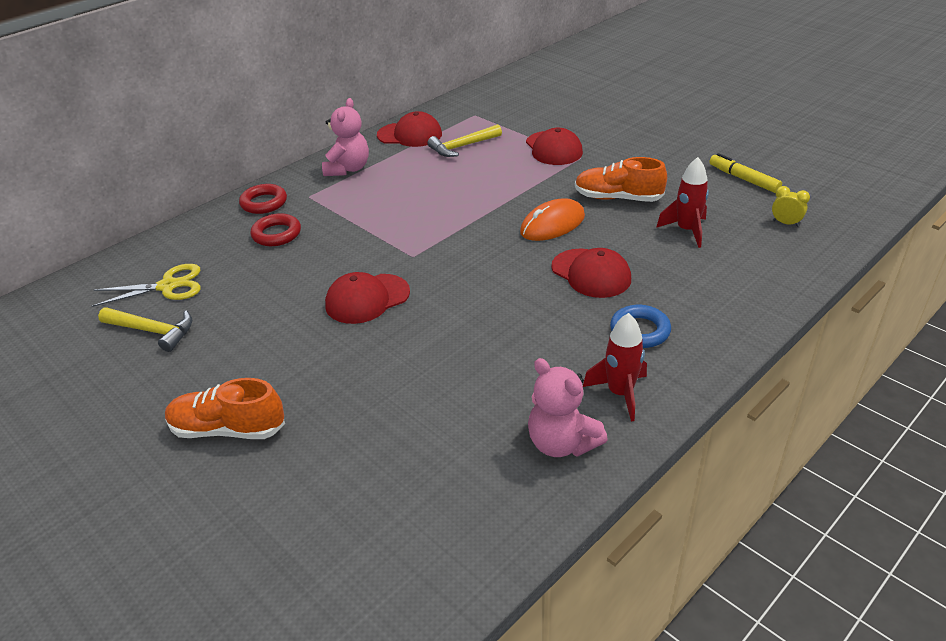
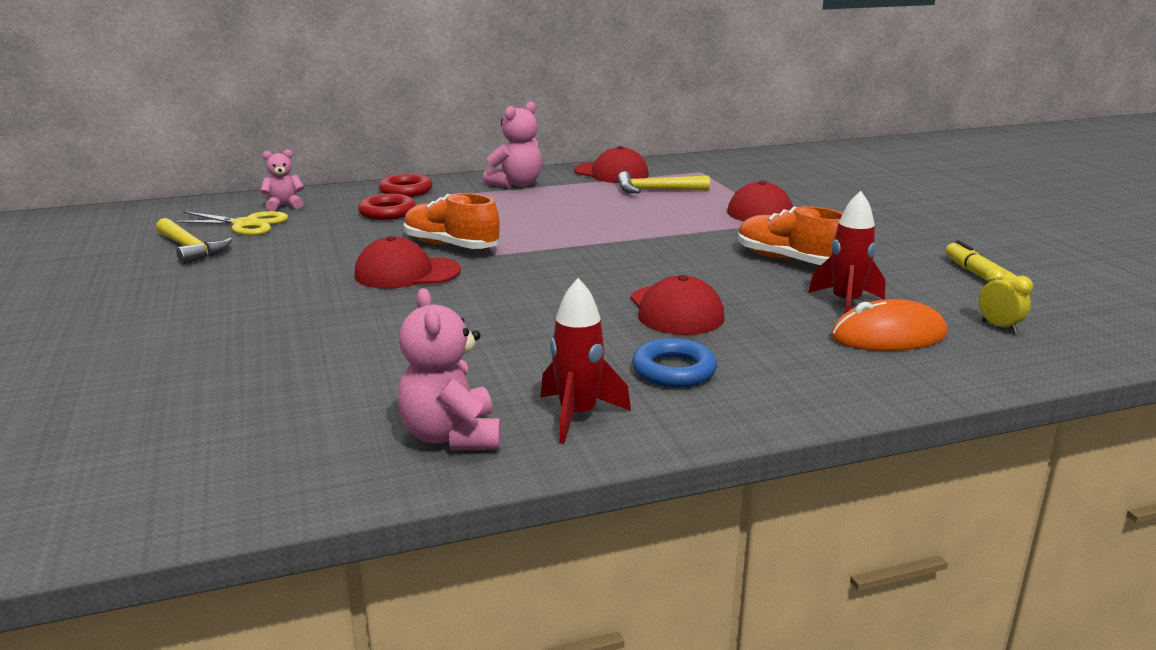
camera: 25 degrees right, 15 degrees down
orange shoe [165,378,285,439] -> orange shoe moved to [404,193,500,249]
orange mouse [520,198,585,241] -> orange mouse moved to [831,299,947,351]
none -> pink teddy bear [261,149,304,211]

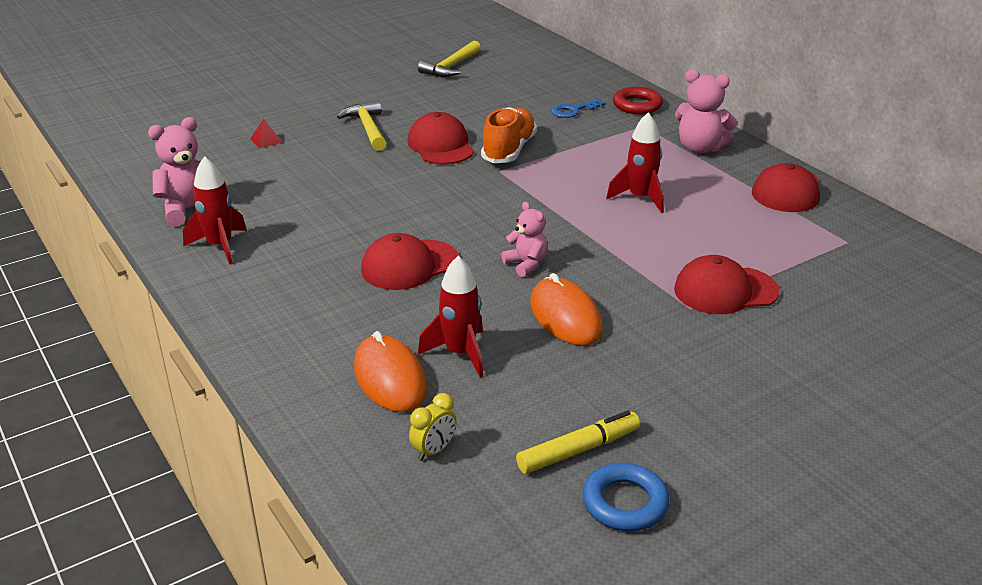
camera: 75 degrees right, 10 degrees up
yellow scissors [173,211,288,235] -> none
pink teddy bear [261,149,304,211] -> pink teddy bear moved to [501,202,548,277]
red ring [358,194,416,220] -> blue key [551,98,605,118]
yellow hammer [617,172,710,193] -> yellow hammer moved to [337,100,386,151]
blue ring [632,338,717,388] -> blue ring moved to [583,463,670,531]
orange shoe [738,206,843,265] -> orange mouse [530,273,603,346]
none -> red pyramid [250,119,283,148]
none -> red rocket [606,112,664,213]

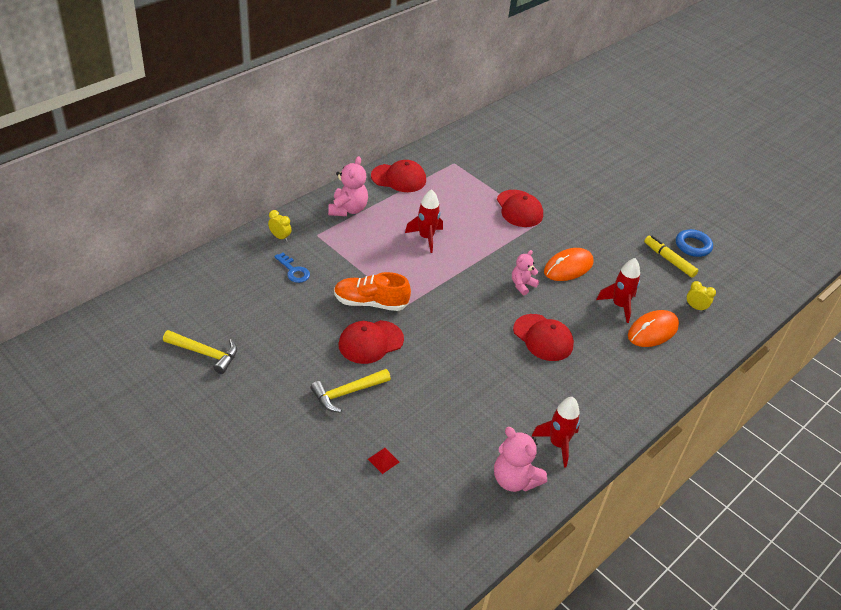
camera: 105 degrees left, 10 degrees up
red ring [613,87,663,114] -> yellow clock [268,210,291,242]

